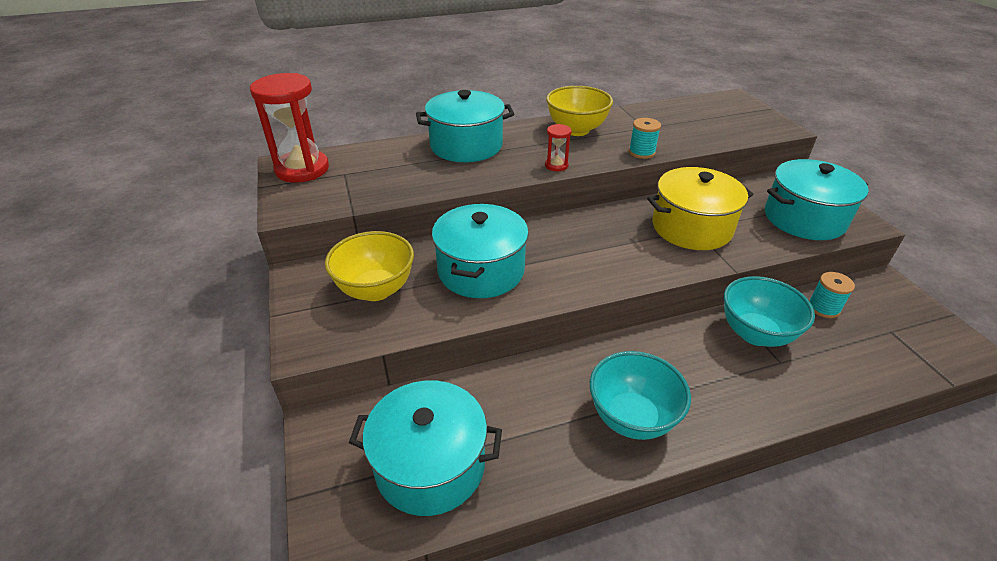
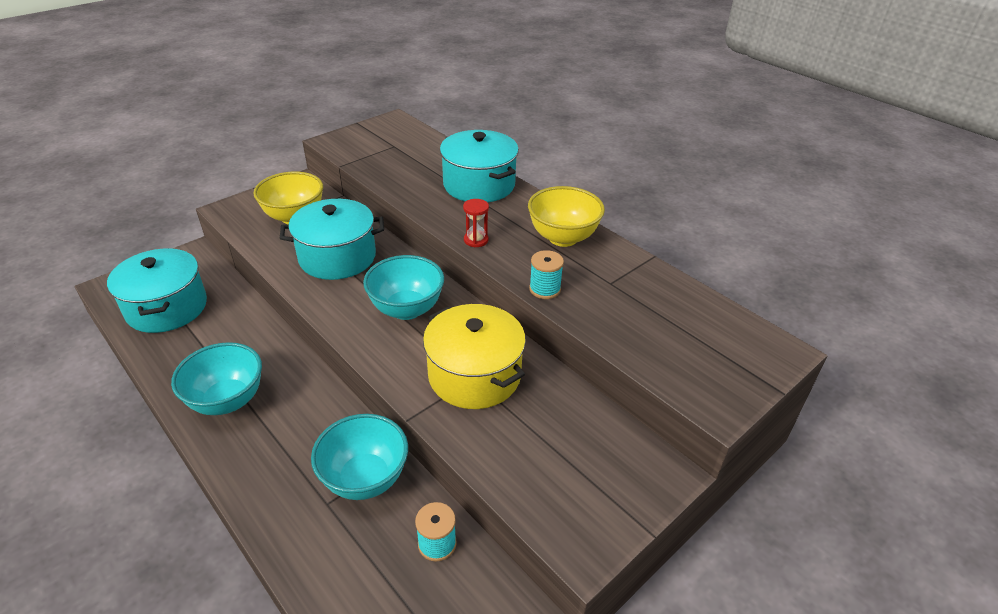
camera: 65 degrees right, 0 degrees up
red hourglass [250,73,329,183] -> none
turquoise pot [765,159,869,240] -> none
none -> turquoise bowl [363,255,444,320]

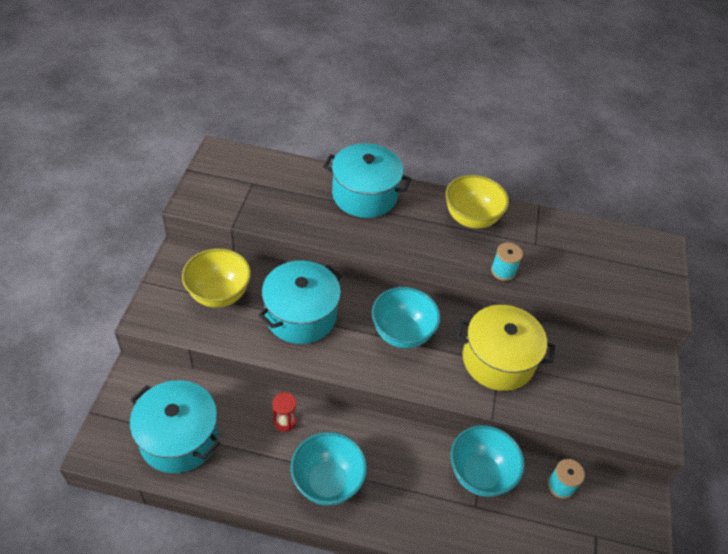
camera: 40 degrees left, 10 degrees up
red hourglass [463,199,489,248] -> red hourglass moved to [272,392,297,432]

